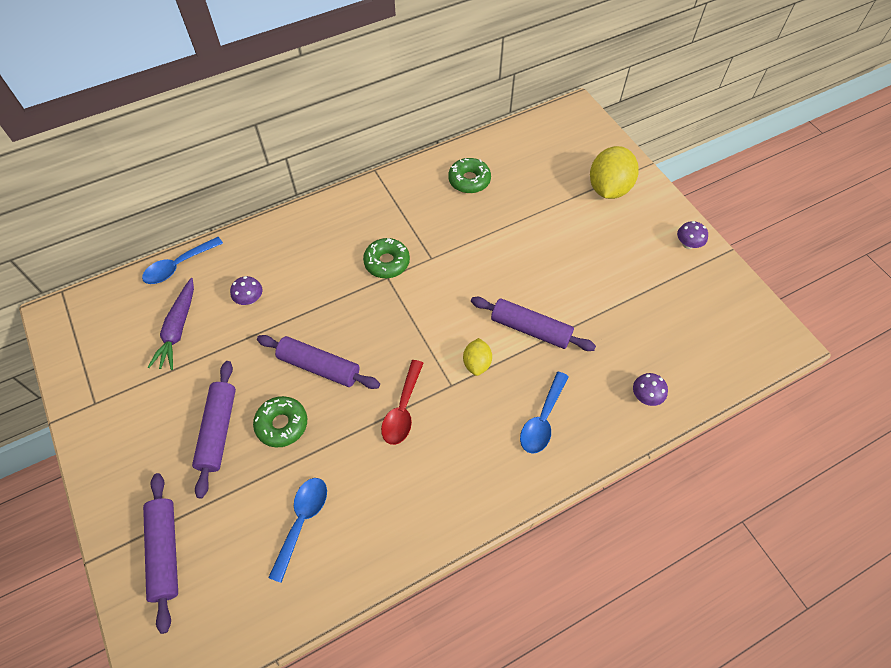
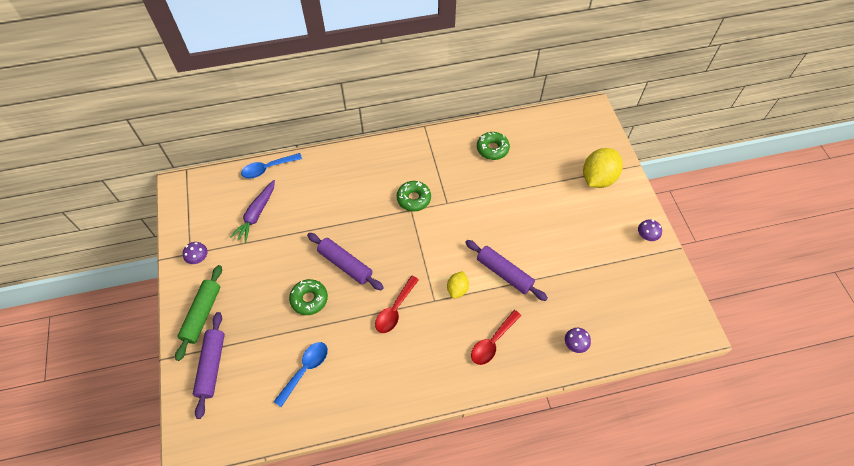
camera: 15 degrees right, 0 degrees up
purple rolling pin [192,361,236,498] -> none
purple mushroom [230,276,262,305] -> purple mushroom moved to [183,242,208,264]
blue spoon [520,372,569,454] -> red spoon [471,310,522,365]
none -> green rolling pin [175,265,222,361]

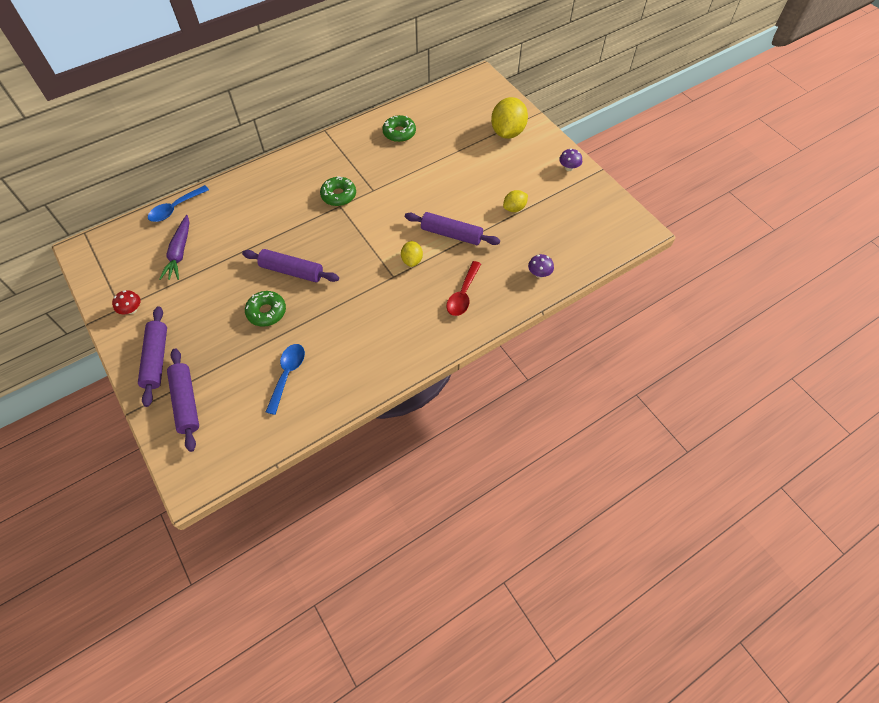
camera: 20 degrees left, 0 degrees up
green rolling pin [175,265,222,361] -> purple rolling pin [138,306,167,407]
purple mushroom [183,242,208,264] -> red mushroom [112,290,140,314]
red spoon [375,276,419,333] -> none
none -> yellow lemon [503,190,528,212]

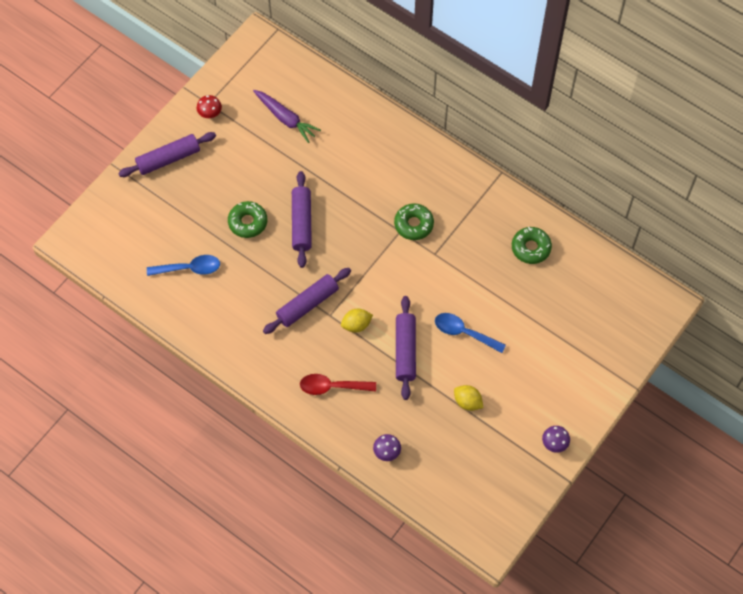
camera: 70 degrees right, 5 degrees up
blue spoon [148,185,209,222] -> blue spoon moved to [435,313,506,353]
purple carrot [159,215,189,280] -> purple carrot turned 120 degrees counterclockwise [253,90,321,143]
purple rolling pin [167,349,199,452] -> purple rolling pin moved to [263,268,351,334]
yellow lemon [491,97,528,139] -> none

